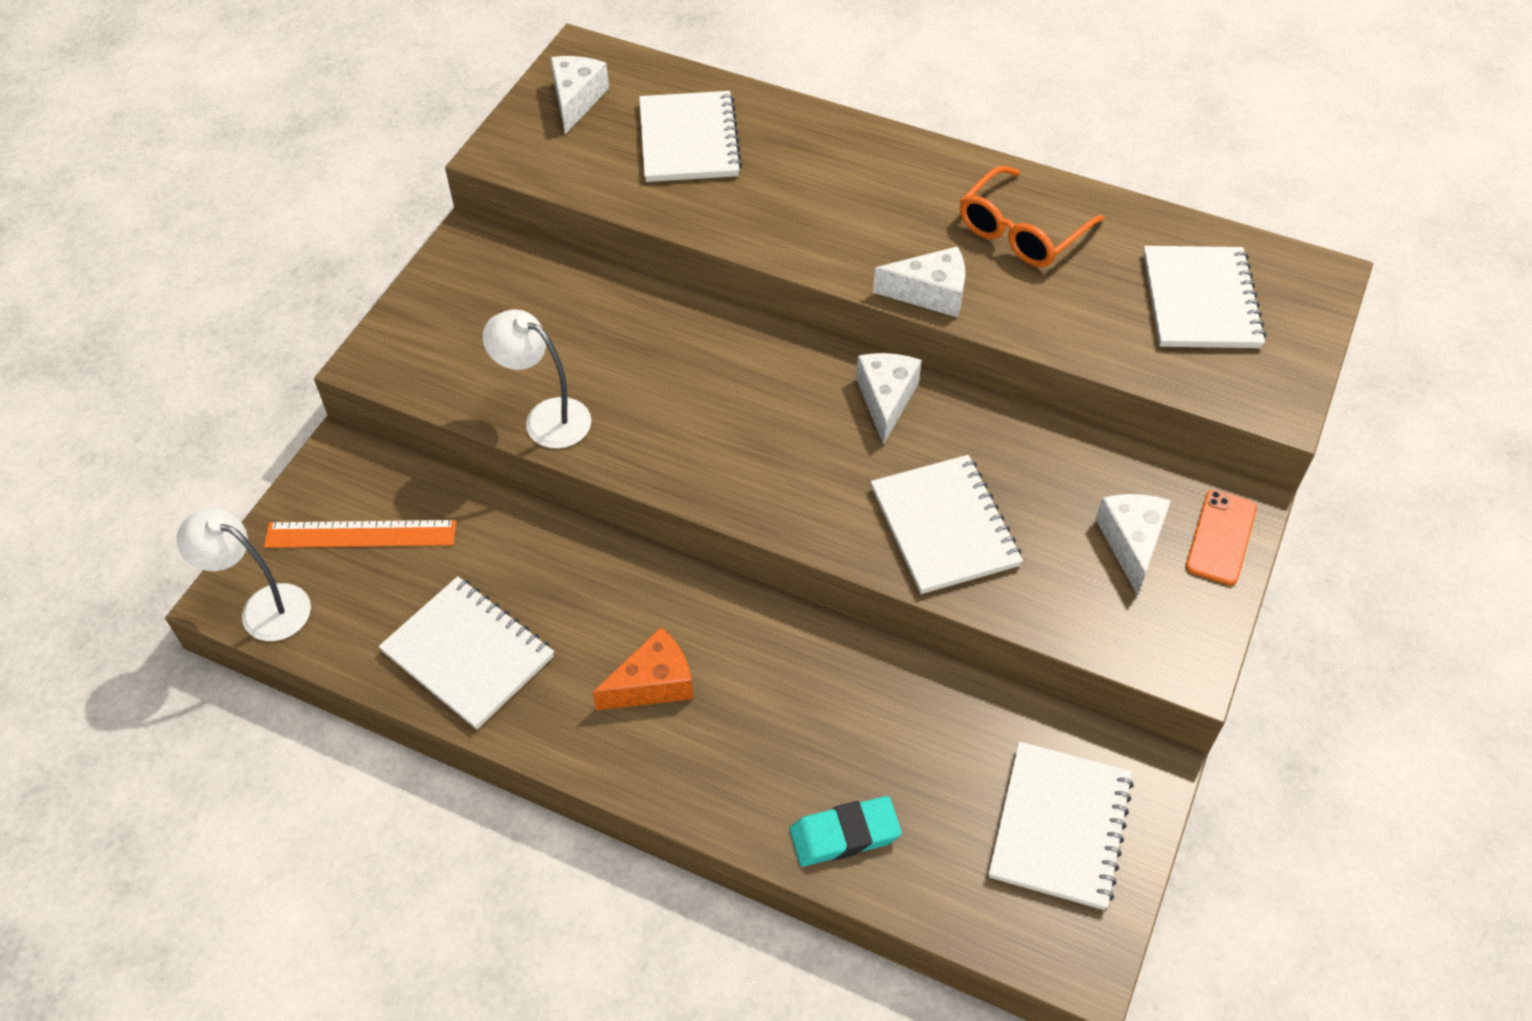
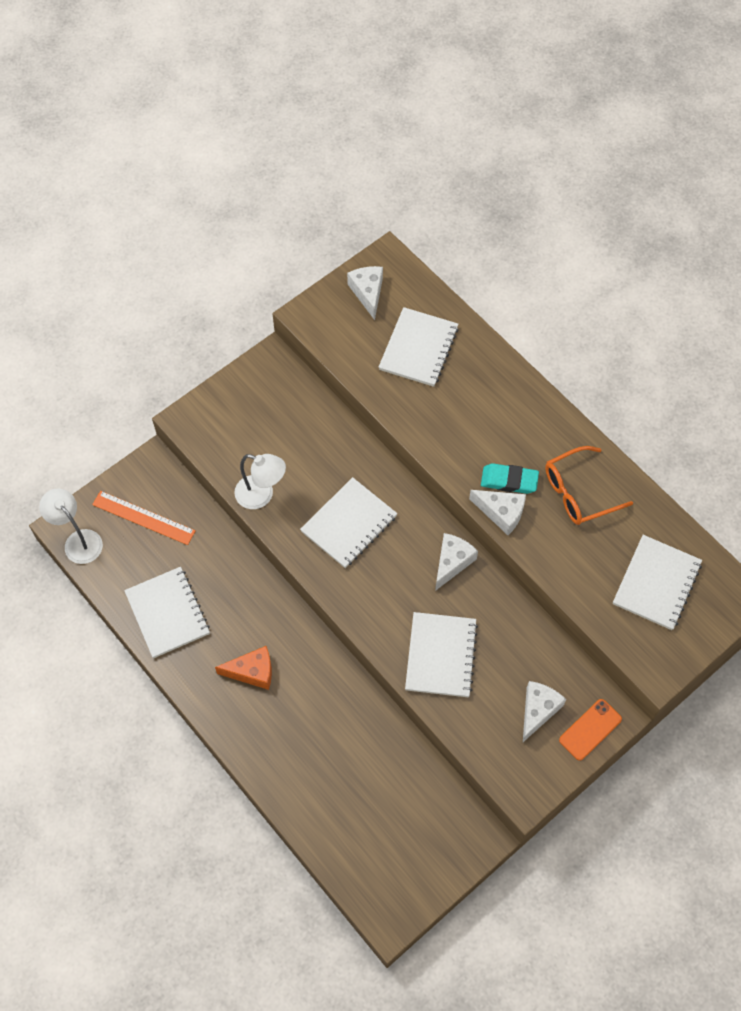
camera: 25 degrees right, 10 degrees up
white lamp [482,309,591,449] -> white lamp turned 150 degrees clockwise [235,454,286,509]
white cheese [550,56,609,134] -> white cheese turned 45 degrees counterclockwise [347,266,383,320]
turquoise eraser [790,796,902,867] -> turquoise eraser moved to [481,463,539,494]
white notebook [989,741,1134,910] -> white notebook moved to [300,477,398,568]

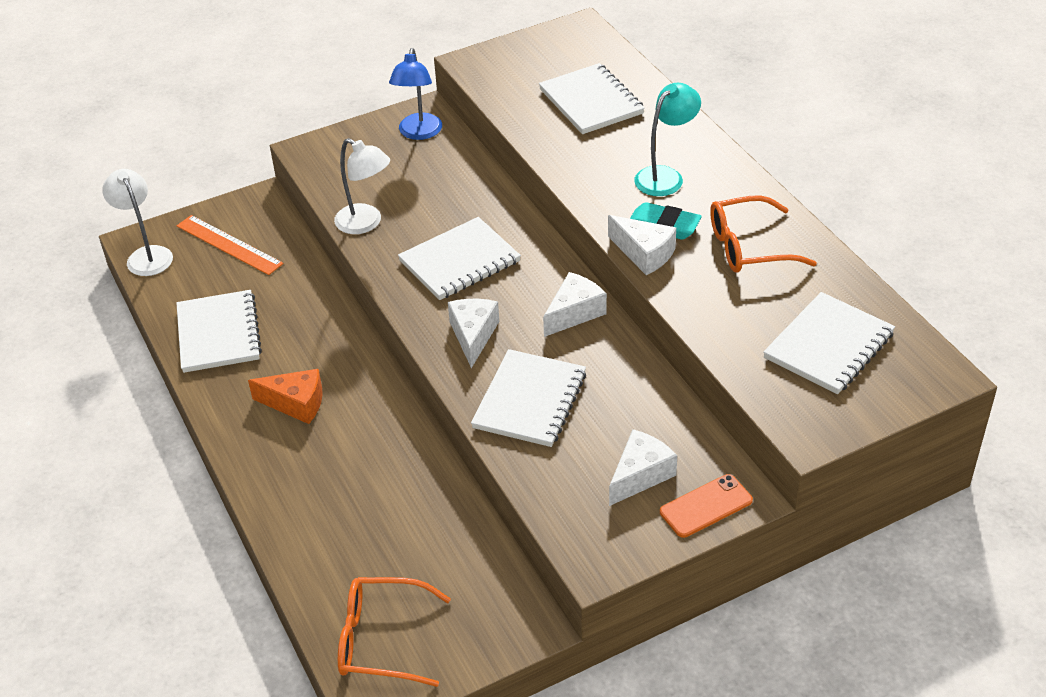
camera: 15 degrees right, 20 degrees down
white cheese [347,266,383,320] -> white cheese moved to [448,299,499,368]
white notebook [379,307,459,387] -> white notebook turned 60 degrees counterclockwise [539,63,645,134]
none -> orange glasses [338,577,451,687]
none -> blue lamp [389,48,442,140]
none -> turquoise lamp [634,83,701,196]

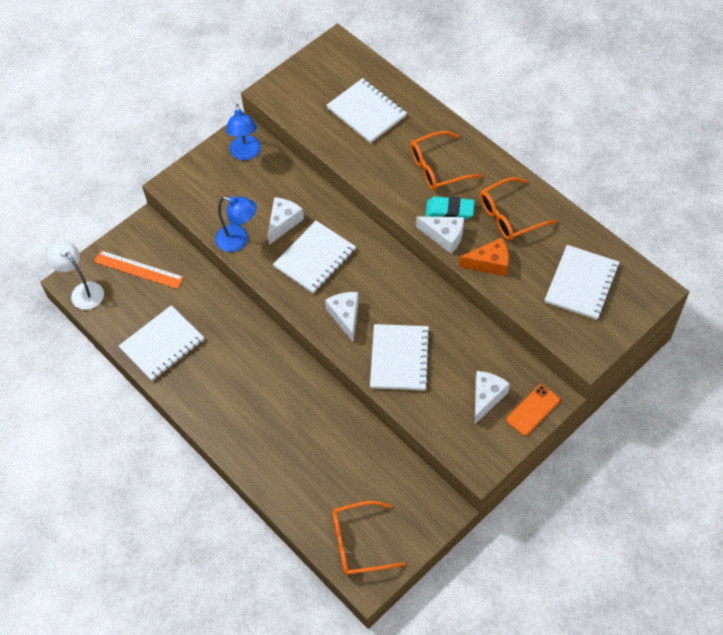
camera: 15 degrees left, 15 degrees up
white notebook [176,290,262,373] -> white notebook turned 75 degrees clockwise [119,305,204,381]
orange cheese [248,369,323,424] -> orange cheese moved to [459,238,509,276]
white lamp [334,138,390,234] -> blue lamp [215,196,257,252]
white cheese [543,272,607,337] -> white cheese moved to [268,197,304,245]
turquoise lamp [634,83,701,196] -> orange glasses [410,131,483,191]

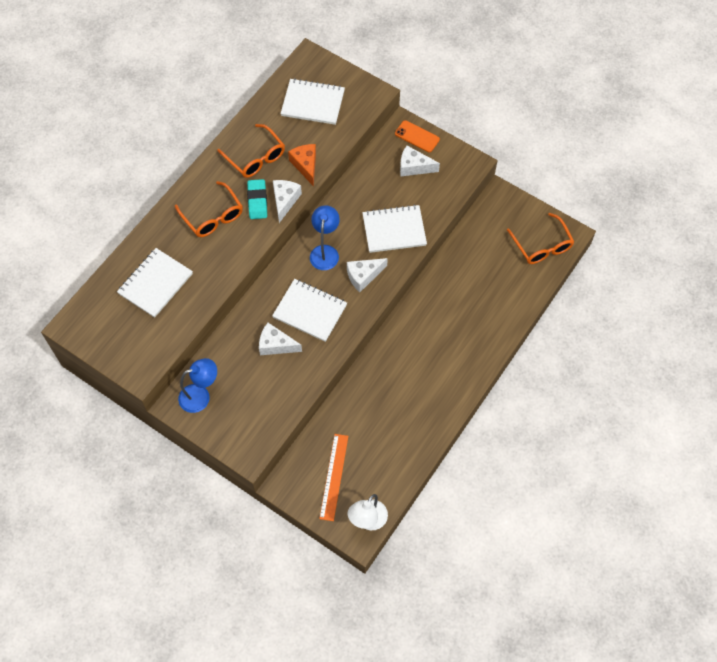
camera: 105 degrees left, 5 degrees up
white notebook [119,305,204,381] -> none
blue lamp [215,196,257,252] -> blue lamp moved to [310,205,340,270]

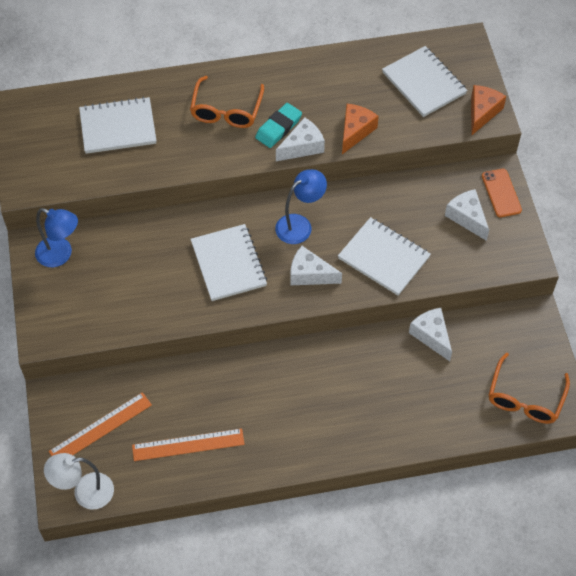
camera: 45 degrees right, 5 degrees down
orange glasses [217,124,285,178] -> none
white cheese [259,323,302,355] -> white cheese moved to [409,308,452,361]
none -> orange ruler [132,428,245,461]
none -> orange cheese [471,85,507,135]

